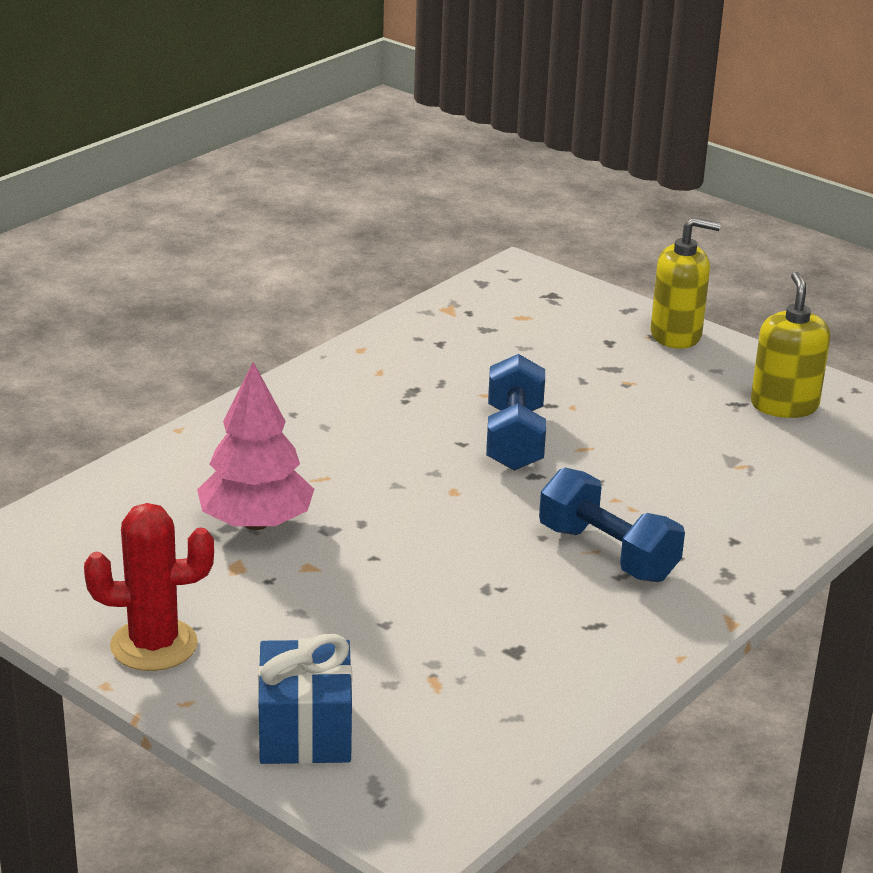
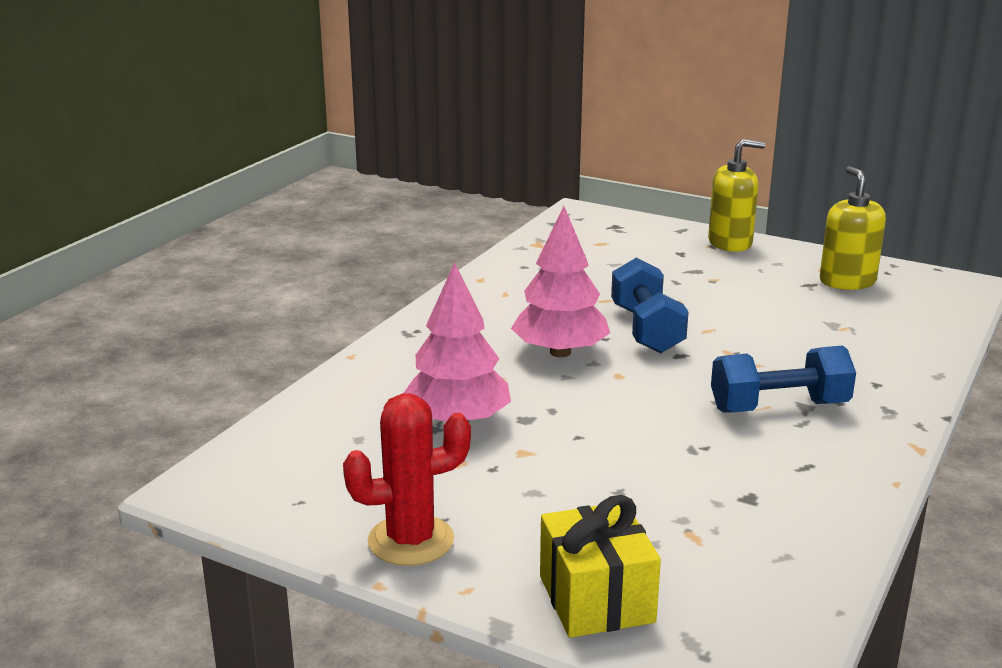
camera: 10 degrees left, 5 degrees down
blue gift [258,634,352,764] -> yellow gift [540,495,661,638]
blue dumbbell [539,468,685,582] -> blue dumbbell turned 45 degrees counterclockwise [711,345,856,413]
none -> pink tree [511,206,610,357]

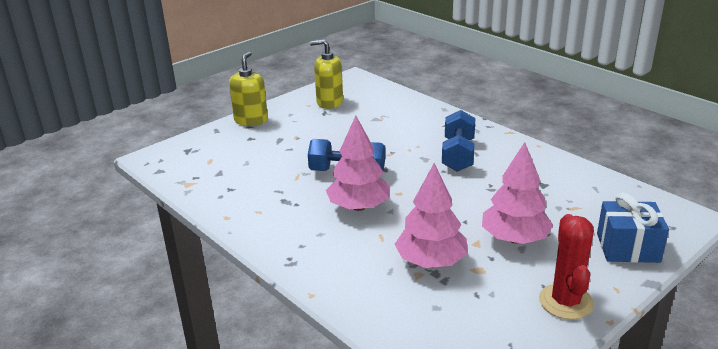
camera: 70 degrees left, 5 degrees up
yellow gift [540,495,661,638] -> blue gift [597,192,669,263]
none -> pink tree [482,142,553,244]

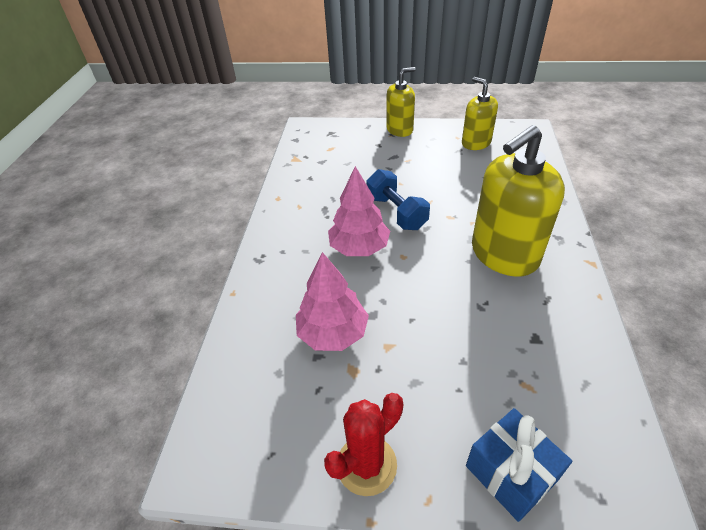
camera: 50 degrees right, 15 degrees up
blue dumbbell [442,110,475,172] -> yellow soap dispenser [472,125,565,277]
pink tree [482,142,553,244] -> none

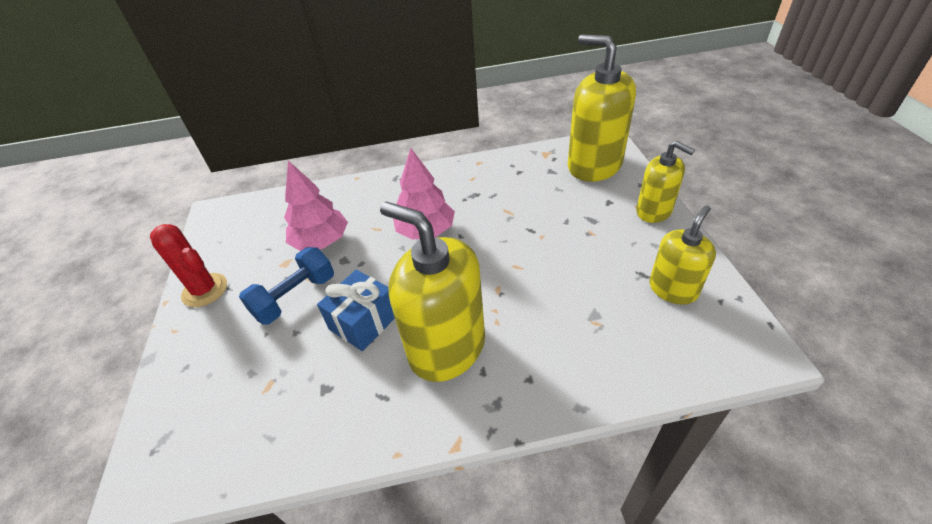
camera: 75 degrees right, 0 degrees up
blue dumbbell [366,169,430,230] -> blue dumbbell moved to [239,247,334,325]
blue gift [466,408,572,522] -> blue gift moved to [317,270,395,351]
none -> yellow soap dispenser [568,34,636,182]

